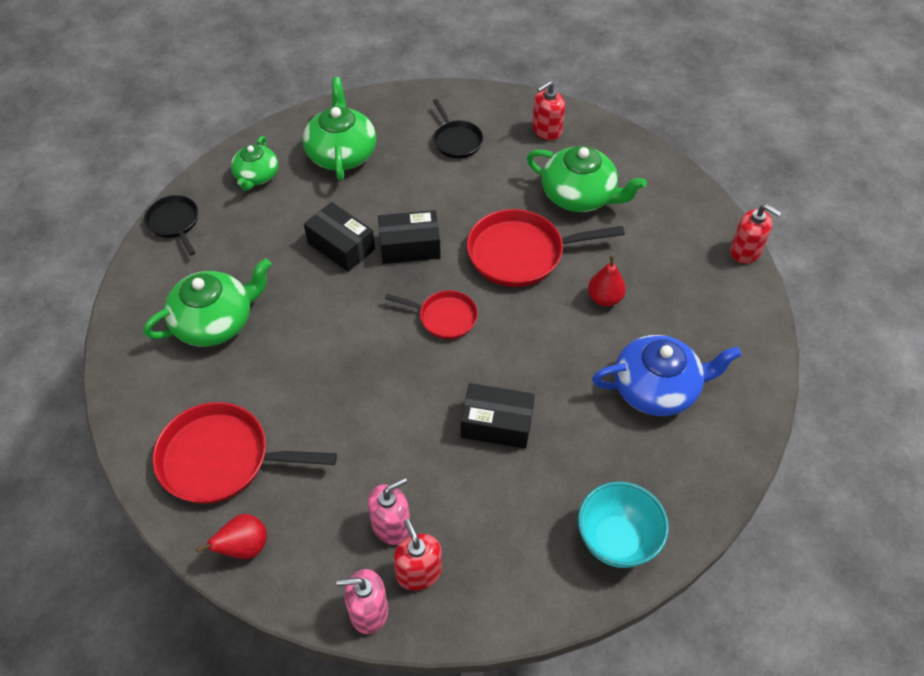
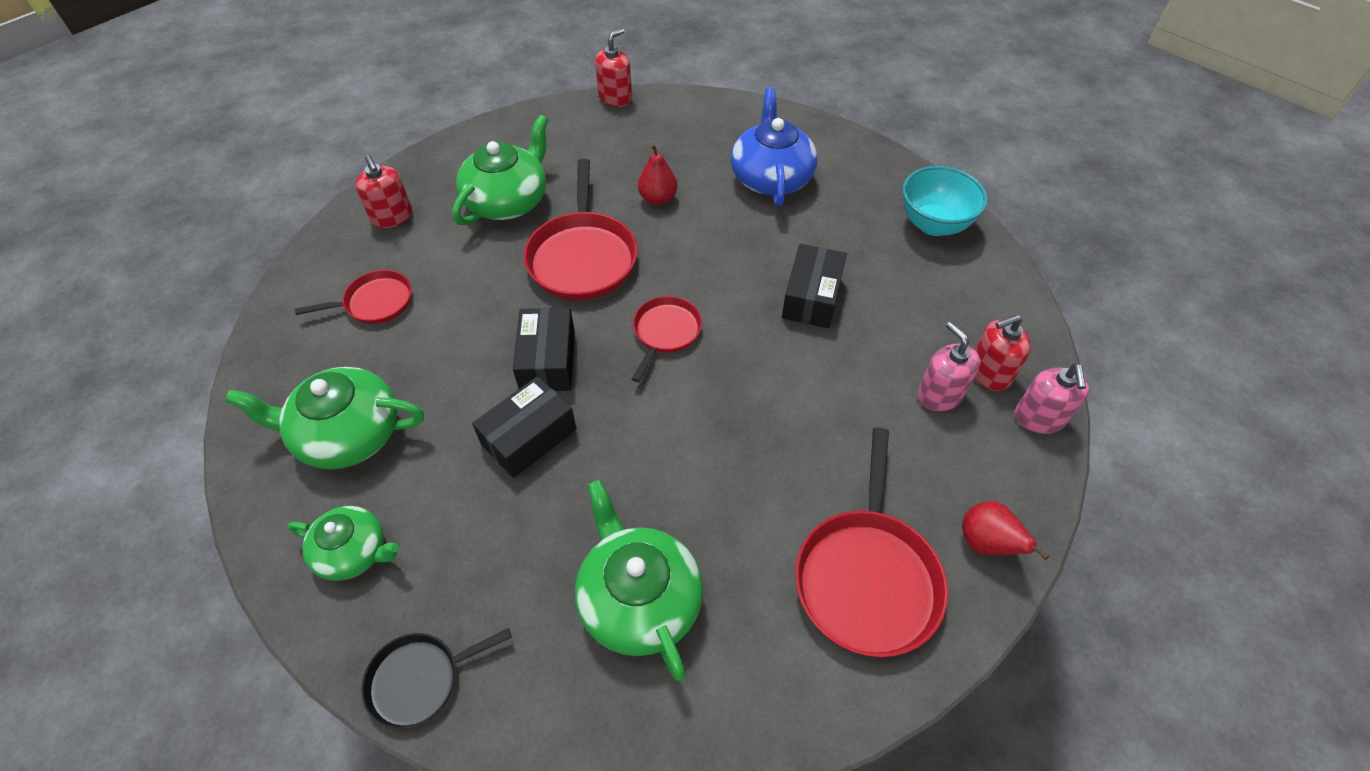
camera: 85 degrees left, 0 degrees up
black pan [433,99,483,158] -> red pan [295,270,412,324]

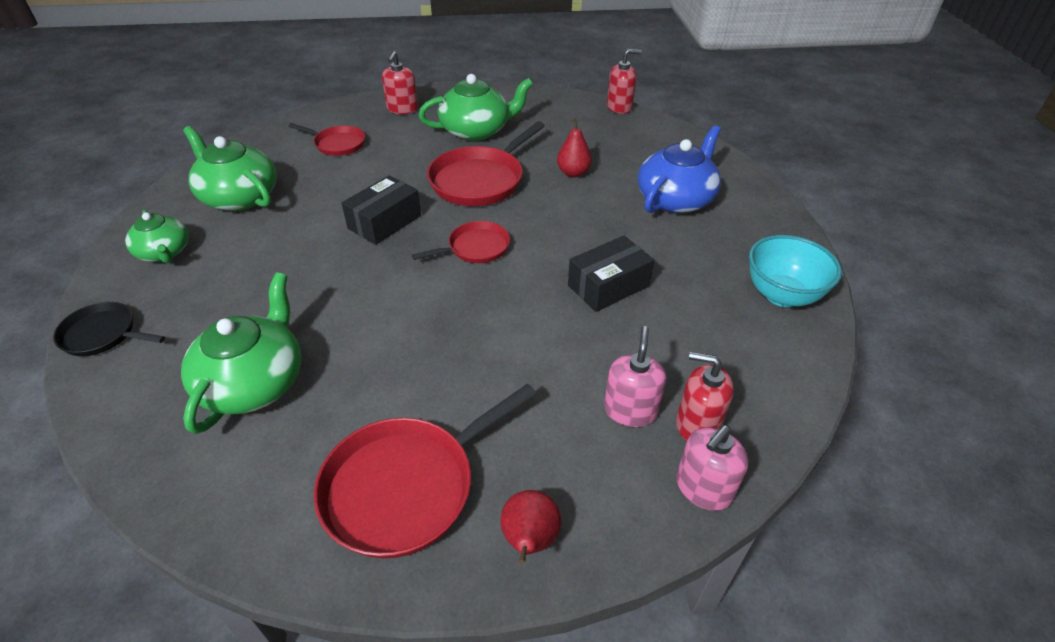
camera: 40 degrees right, 10 degrees down
black box [472,376,577,478] -> none

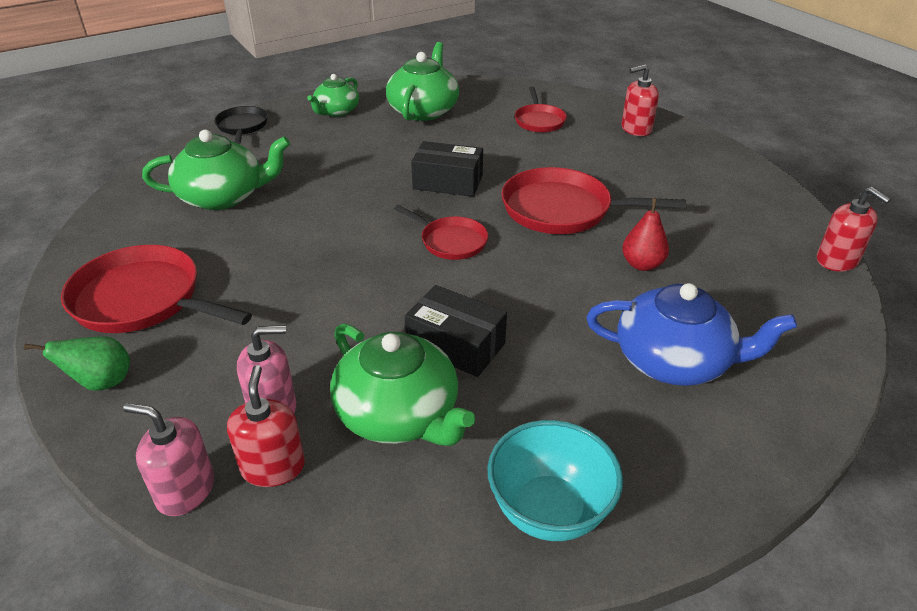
camera: 65 degrees right, 5 degrees down
green teapot [418,74,533,141] -> green teapot moved to [330,323,475,446]
red pear [500,490,561,564] -> green pear [24,336,130,391]

